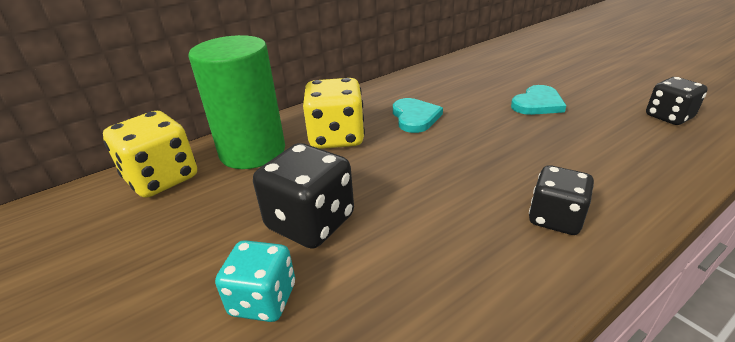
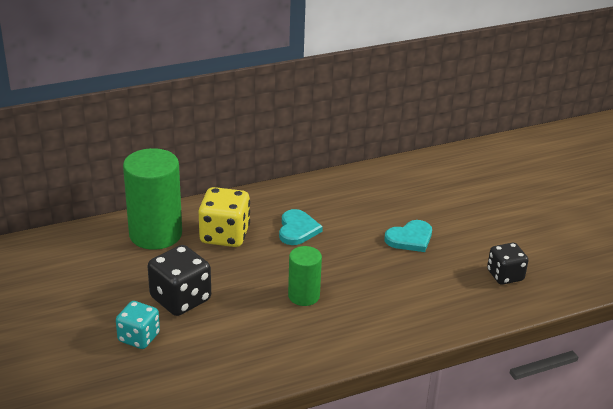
camera: 10 degrees right, 0 degrees up
yellow dice [103,111,197,198] -> none
black dice [529,165,594,235] -> none
none -> green cylinder [288,246,322,306]

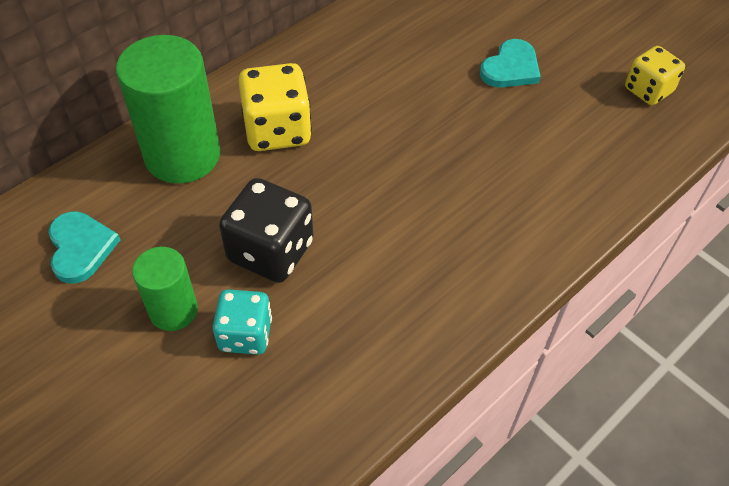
camera: 20 degrees left, 20 degrees up
turquoise heart [279,209,323,245] -> turquoise heart moved to [48,211,120,284]
green cylinder [288,246,322,306] -> green cylinder moved to [132,247,198,331]
black dice [487,243,529,285] -> yellow dice [625,46,685,105]

